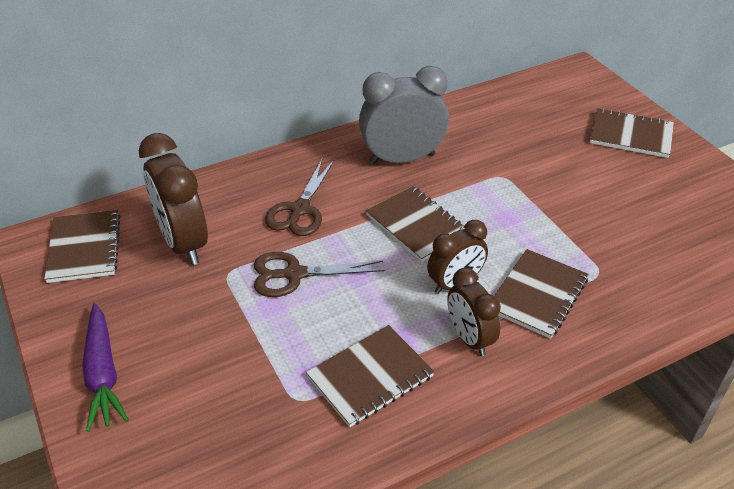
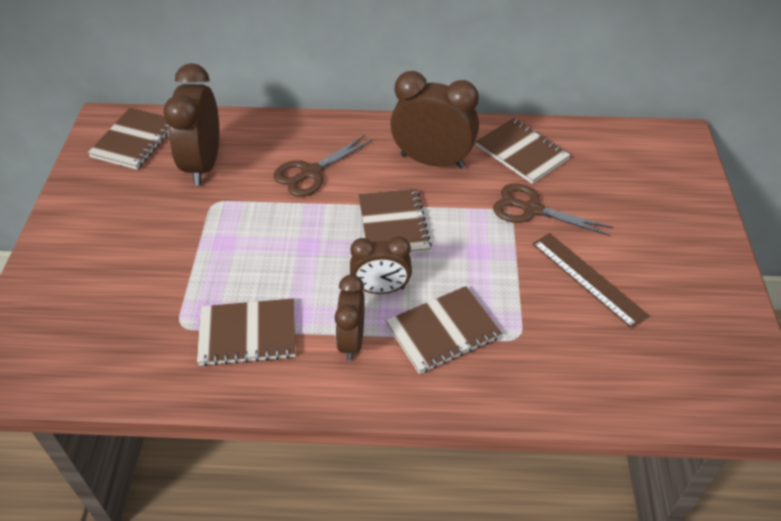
camera: 30 degrees right, 5 degrees up
purple carrot [82,303,129,432] -> none
brown scissors [254,252,385,297] -> brown scissors moved to [493,183,613,236]
grey clock [359,66,449,165] -> brown clock [390,71,479,169]
brown notebook [590,108,674,158] -> brown notebook moved to [476,118,571,184]
none -> brown ruler [533,233,649,329]

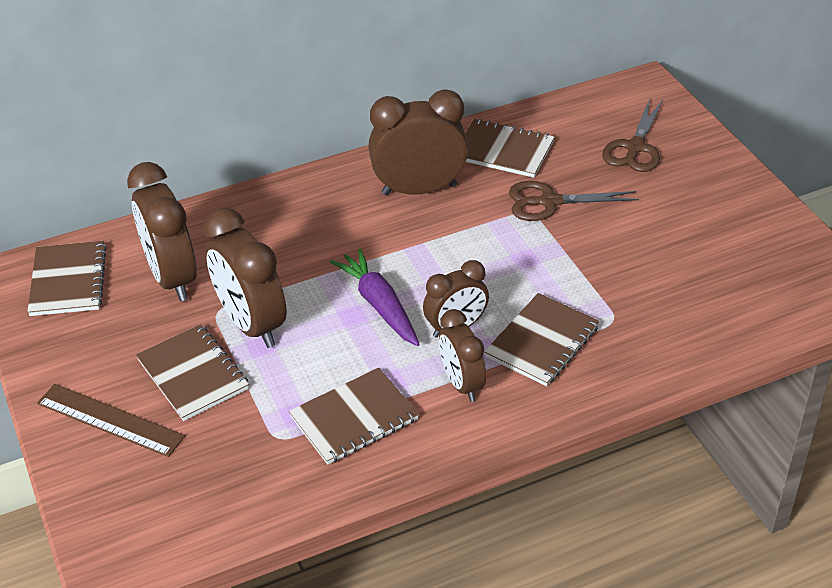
camera: 25 degrees left, 5 degrees down
brown scissors [273,135,373,197] -> brown scissors moved to [602,98,663,172]
brown notebook [359,189,432,254] -> brown notebook moved to [136,324,249,421]
brown ruler [533,233,649,329] -> brown ruler moved to [37,384,185,457]
none -> brown clock [203,207,287,348]
none -> purple carrot [330,249,419,346]

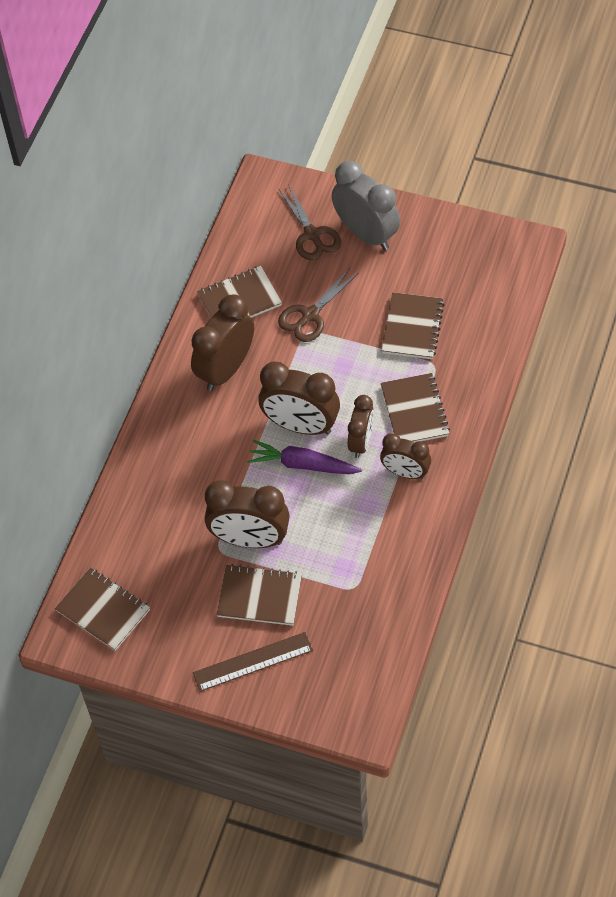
camera: 45 degrees left, 15 degrees up
brown clock [127,162,197,301] -> brown clock moved to [258,361,340,435]
brown notebook [289,368,419,465] -> brown notebook moved to [381,292,444,359]
none -> grey clock [332,161,400,250]

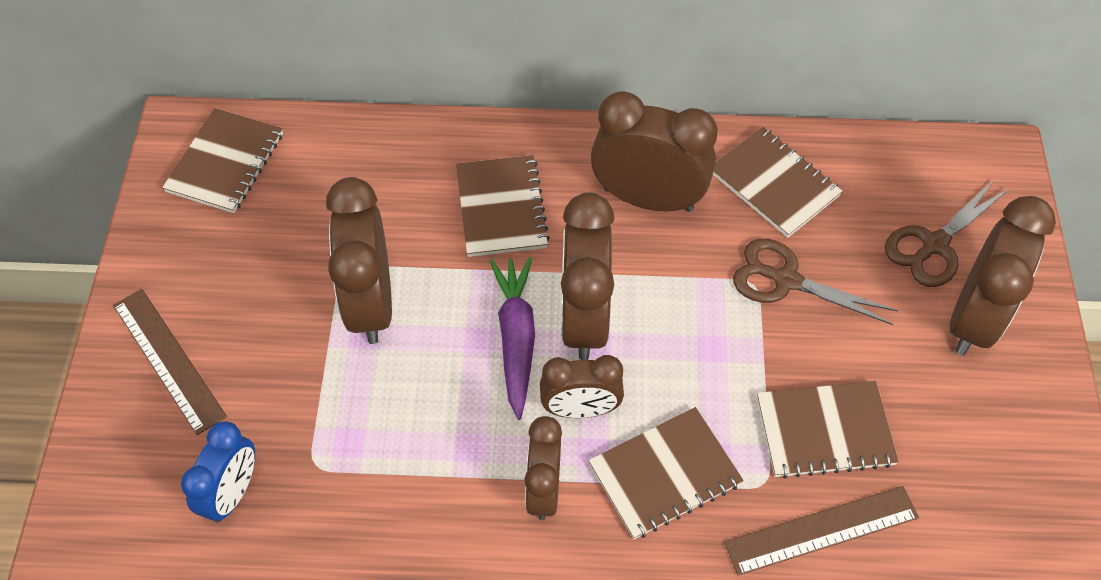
camera: 70 degrees right, 0 degrees up
brown notebook [216,564,302,626] -> brown notebook moved to [456,155,550,257]
grey clock [332,161,400,250] -> brown clock [949,196,1056,356]
none -> blue clock [181,421,255,522]
none -> brown ruler [724,486,919,575]

